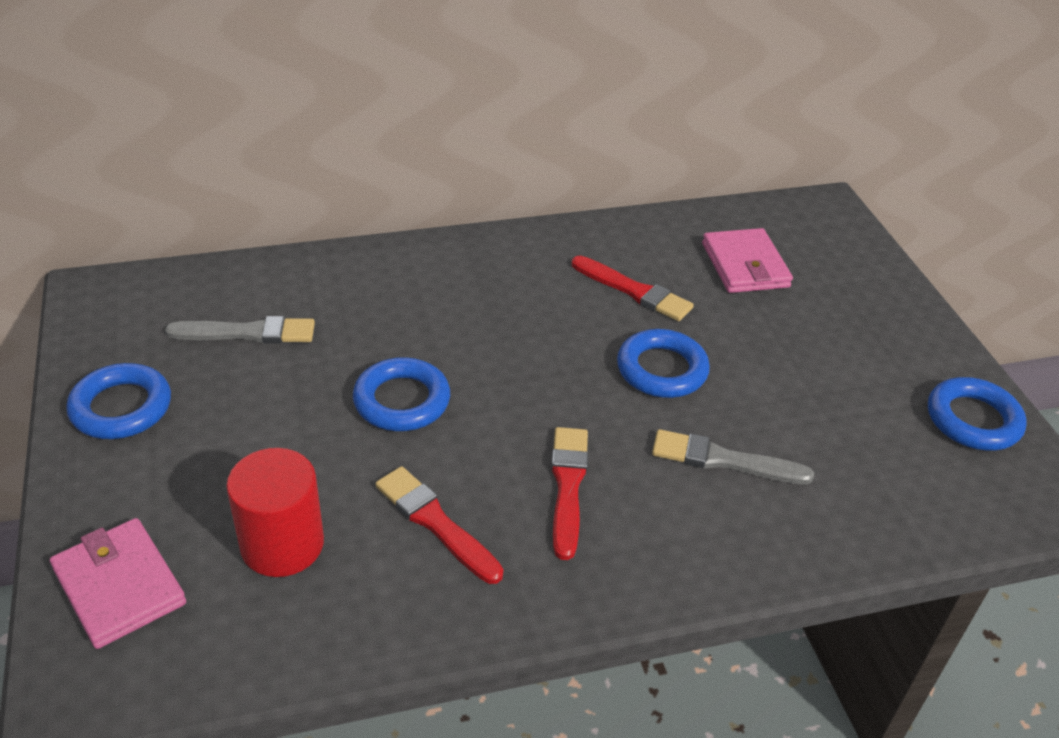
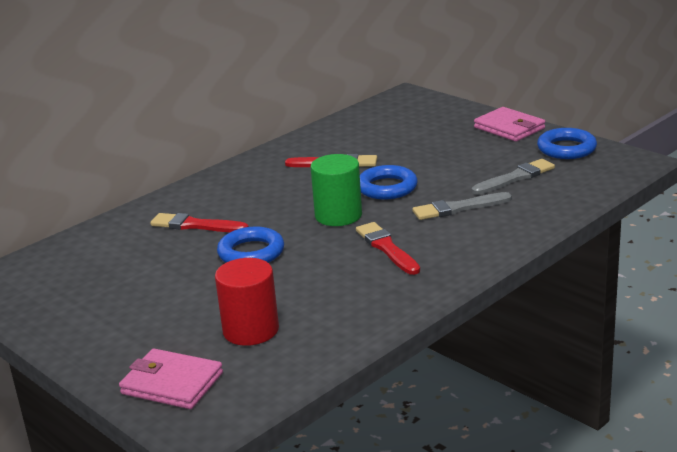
camera: 25 degrees left, 15 degrees down
blue ring [66,363,171,439] -> none
grey brush [165,316,315,344] -> grey brush moved to [472,159,555,195]
red brush [376,466,503,584] -> red brush moved to [150,213,249,232]
pink wallet [702,228,793,293] -> pink wallet moved to [474,107,545,141]
none -> green cylinder [311,154,362,226]

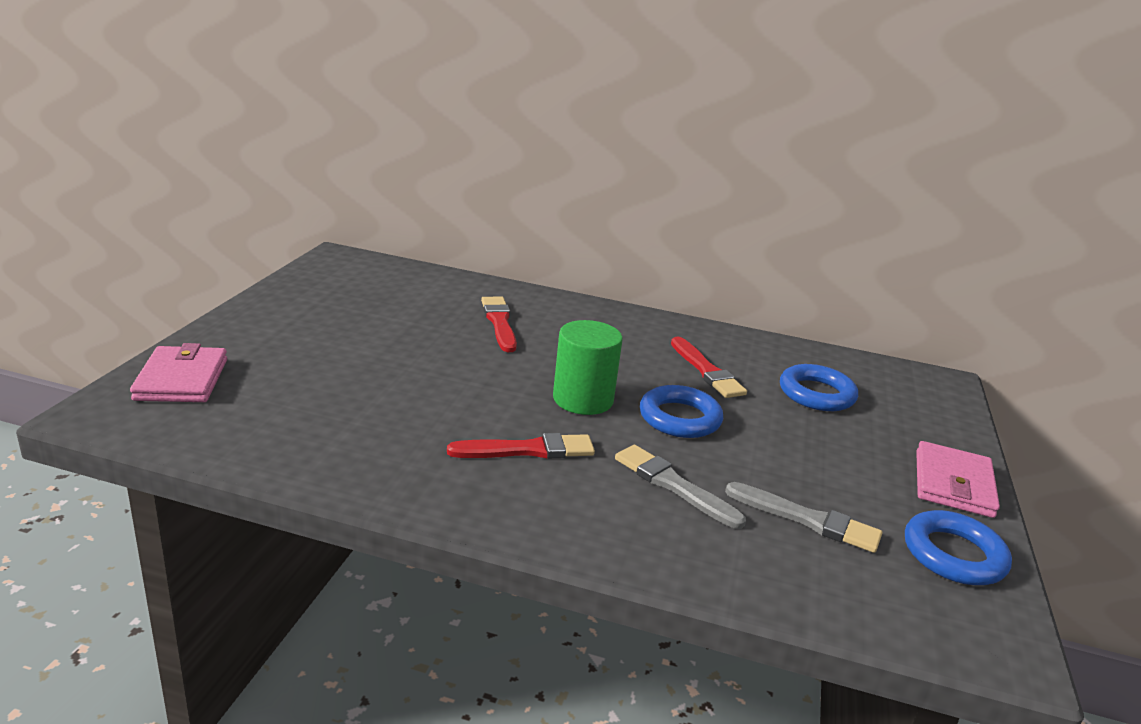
camera: 55 degrees right, 0 degrees up
red cylinder [215,258,279,346] -> none
blue ring [217,226,284,263] -> blue ring moved to [780,364,858,411]
red brush [356,222,420,275] -> red brush turned 45 degrees clockwise [447,433,595,459]

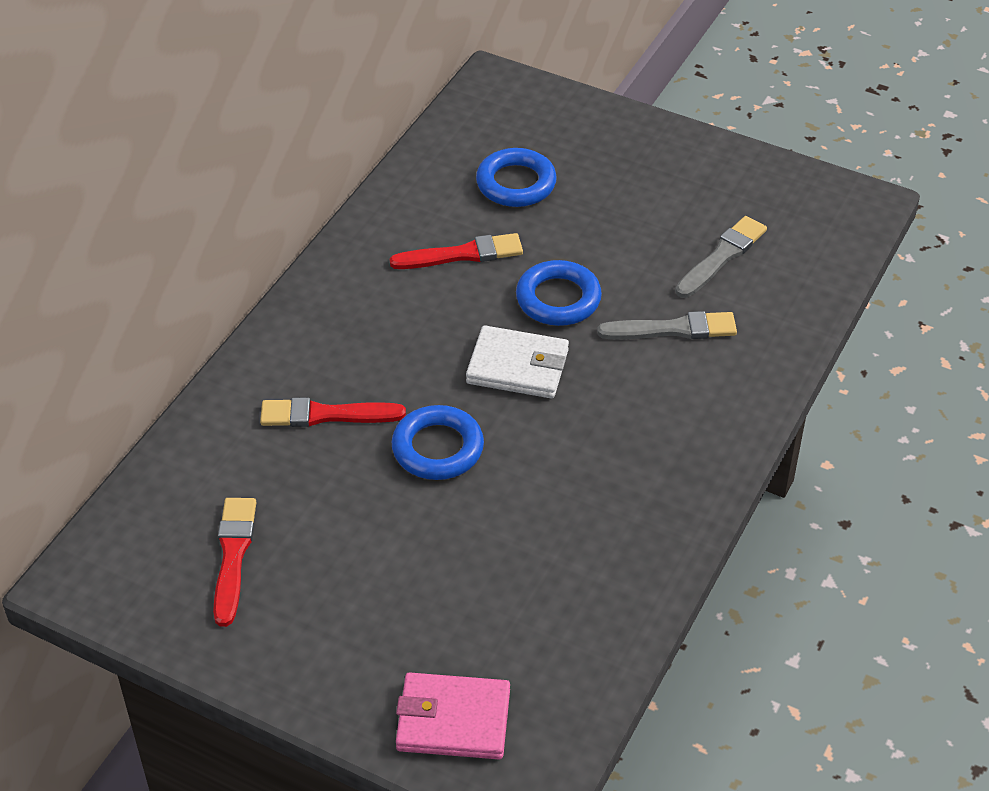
camera: 75 degrees left, 20 degrees up
red brush [447,433,595,459] -> red brush moved to [213,498,256,627]
green cylinder [553,320,623,415] -> white wallet [466,325,569,399]
grey brush [615,444,746,529] -> grey brush turned 150 degrees counterclockwise [597,311,737,339]
blue ring [905,510,1012,585] -> blue ring moved to [392,405,484,480]
pink wallet [916,441,1000,518] -> none

